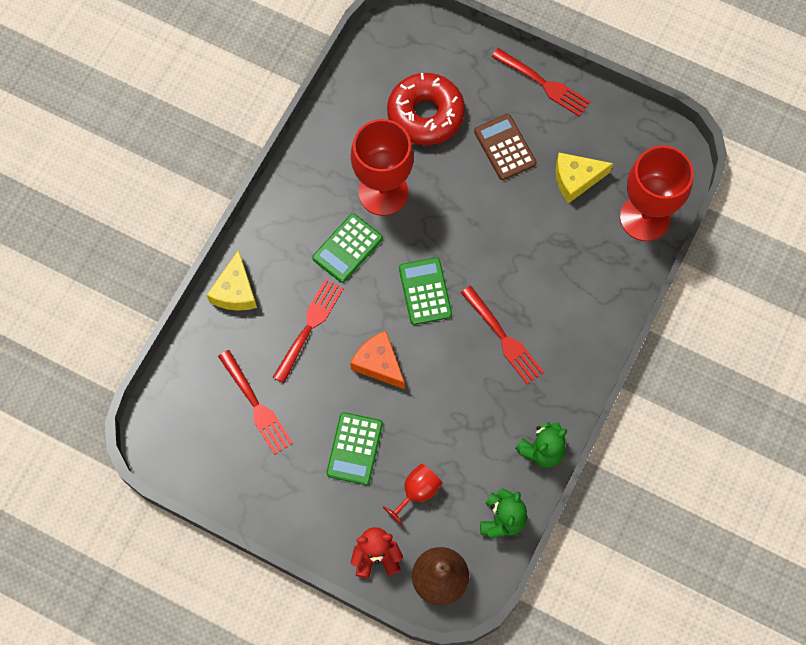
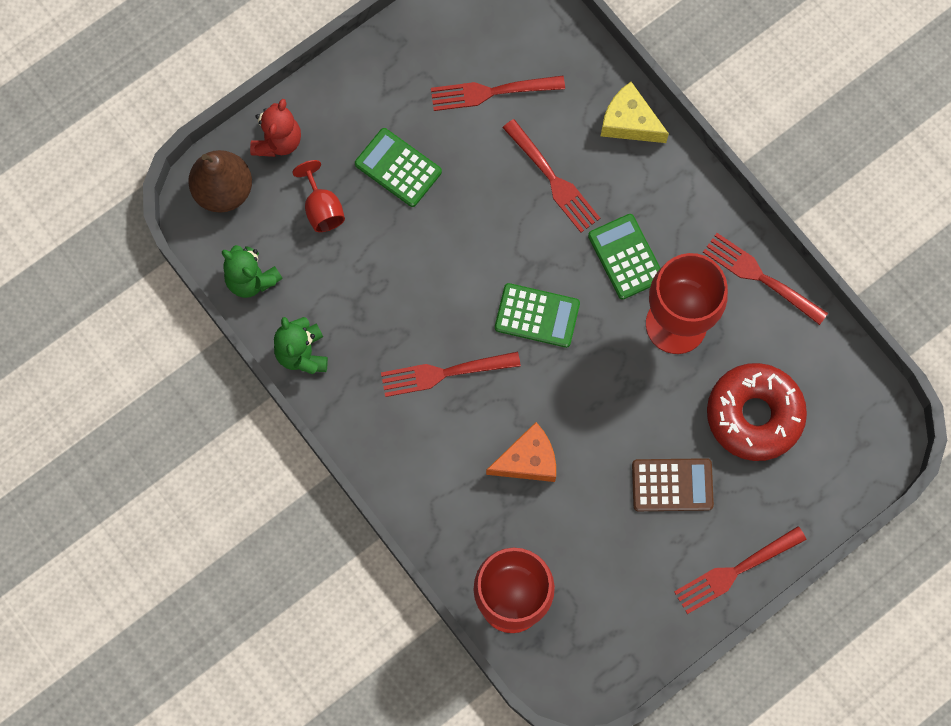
camera: 115 degrees right, 5 degrees up
orange cheese [350,331,405,389] -> orange cheese moved to [486,422,556,482]
yellow cheese [556,153,613,204] -> none
none -> red fork [703,233,828,325]

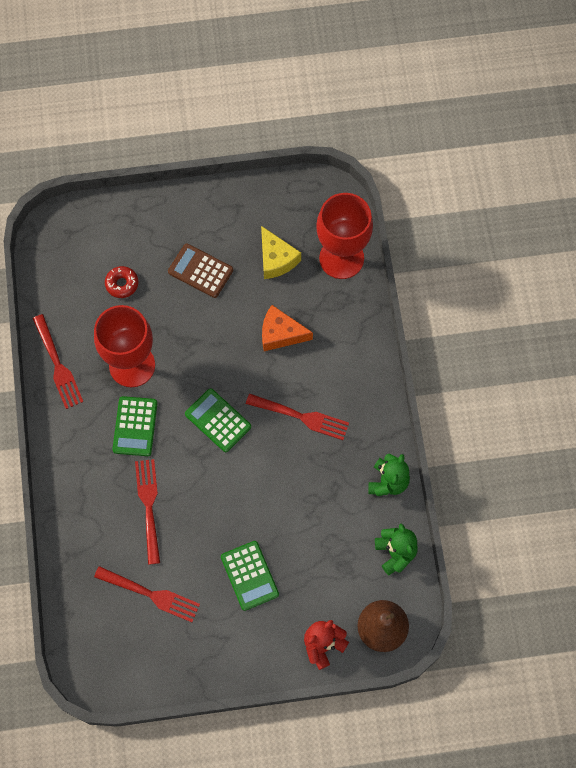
camera: 150 degrees left, 5 degrees down
red goblet [292,160,345,232] -> none
yellow cheese [601,82,669,143] -> yellow cheese moved to [261,226,301,279]
red fork [674,526,807,614] -> none
red donut [707,363,807,461] -> red donut [105,266,139,298], size x0.47

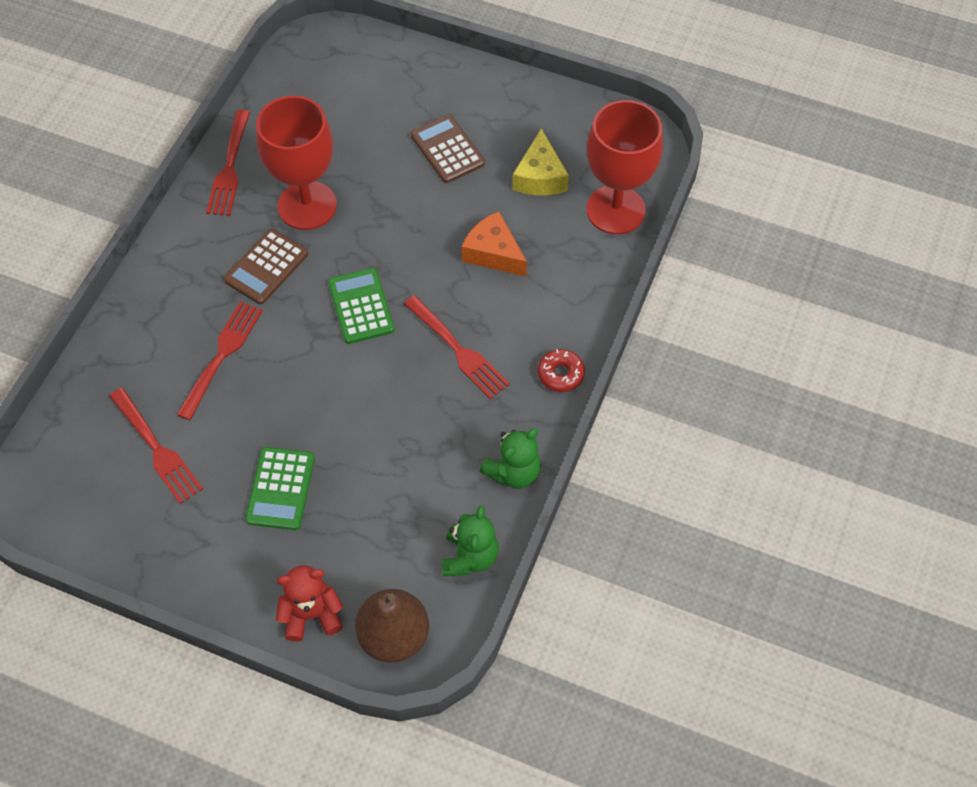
camera: 30 degrees right, 10 degrees down
red donut [105,266,139,298] -> red donut moved to [538,349,585,392]
green calculator [112,396,158,456] -> brown calculator [224,229,308,304]

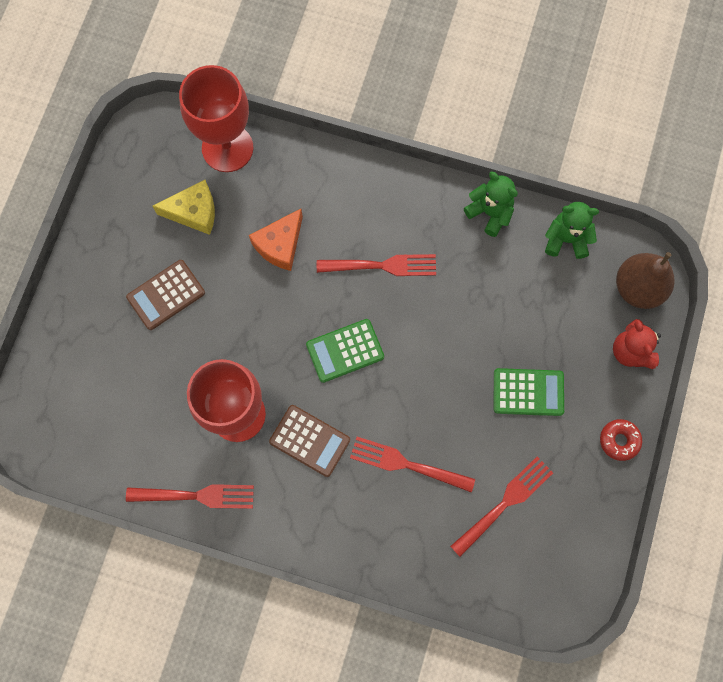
camera: 95 degrees left, 15 degrees up
red fork [404,295,510,399] -> red fork turned 45 degrees clockwise [317,254,436,276]
red donut [538,349,585,392] -> red donut moved to [600,419,642,461]

